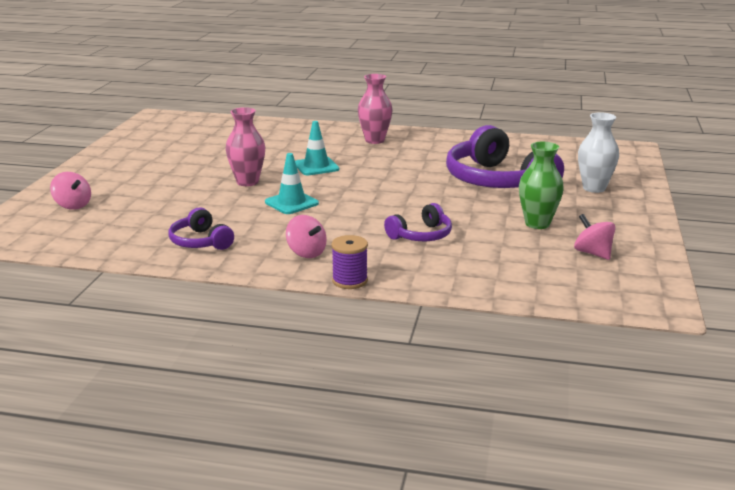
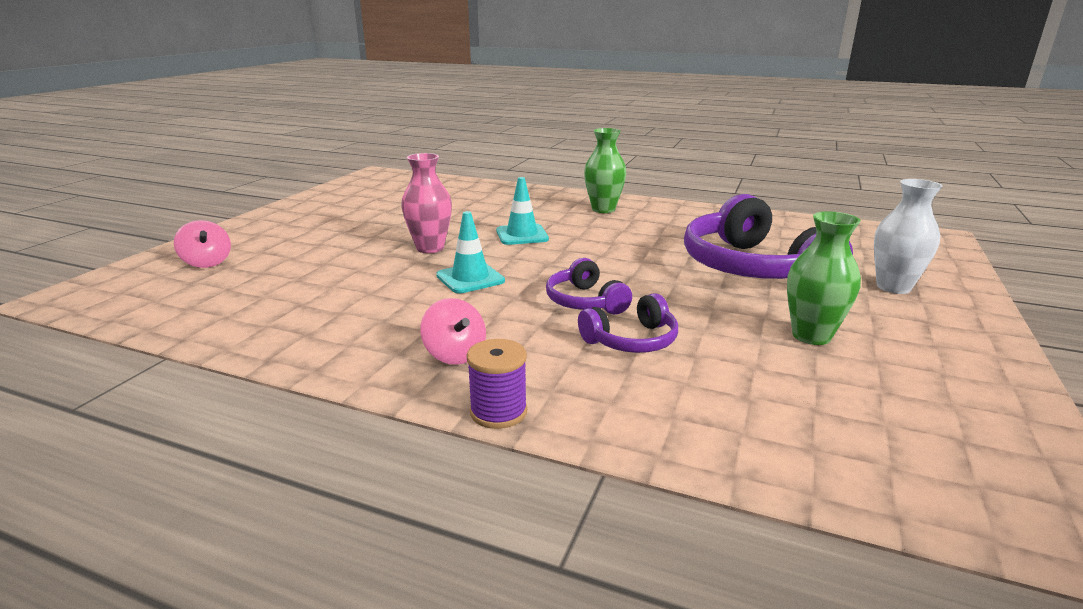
camera: 10 degrees right, 0 degrees up
purple headphones [169,207,234,250] -> purple headphones moved to [546,258,632,314]
pink vase [358,74,393,144] -> green vase [584,128,626,213]
pink spinning top [574,214,616,260] -> none

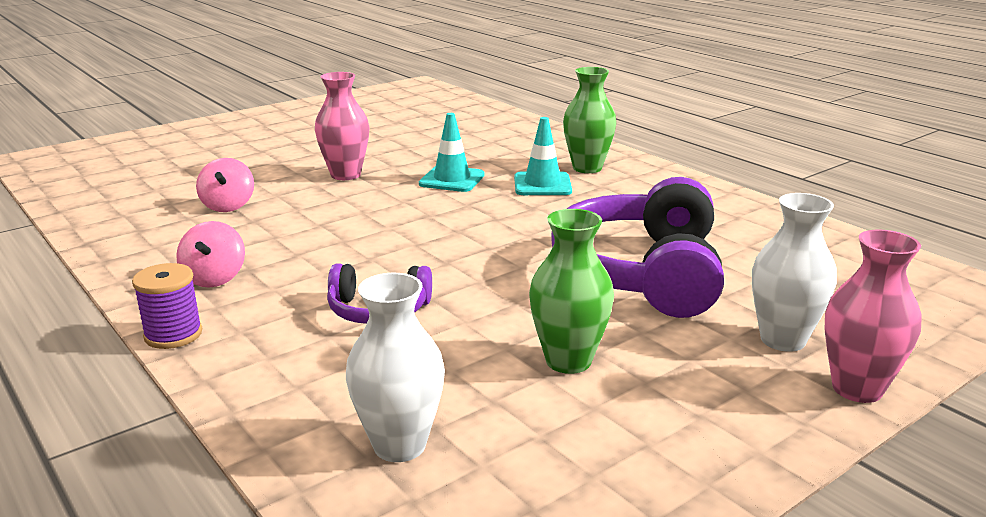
camera: 30 degrees right, 0 degrees up
pink spinning top [174,220,231,268] -> pink spinning top moved to [196,158,254,212]
turquoise traffic cone [436,211,505,293] -> turquoise traffic cone moved to [514,117,572,195]
purple headphones [546,258,632,314] -> none
none -> white vase [346,273,445,462]
none -> pink vase [824,230,922,403]

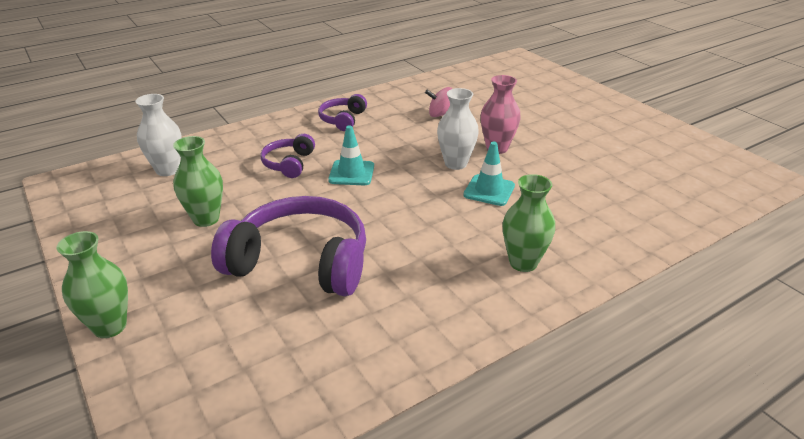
camera: 95 degrees right, 10 degrees up
purple spool [132,263,202,349] -> none
pink spinning top [176,221,245,288] -> purple headphones [318,94,367,131]
turquoise traffic cone [514,117,572,195] -> turquoise traffic cone moved to [328,125,374,185]
white vase [752,193,837,352] -> white vase moved to [437,88,479,170]
pink vase [824,230,922,403] -> green vase [56,231,128,338]

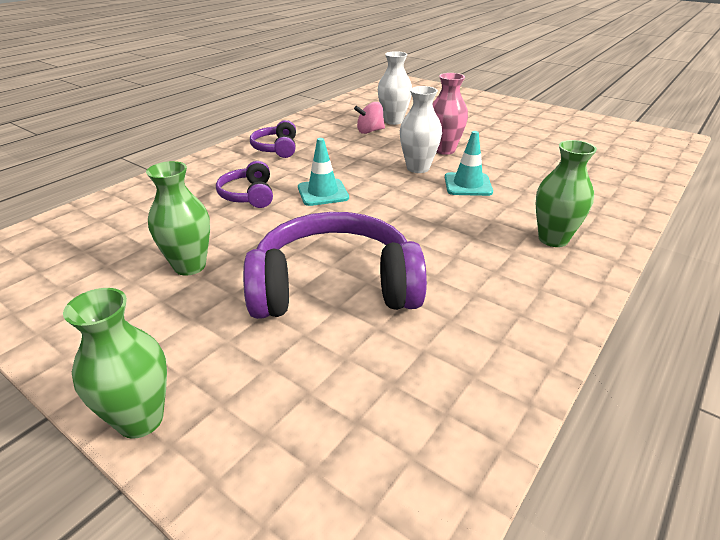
camera: 20 degrees left, 0 degrees up
white vase [135,94,182,176] -> white vase moved to [378,51,412,125]

